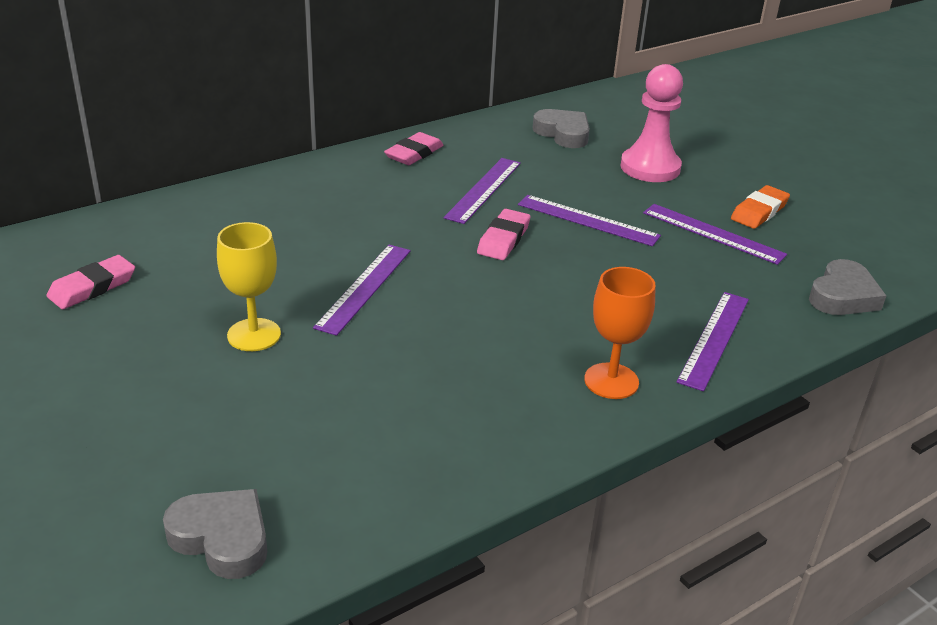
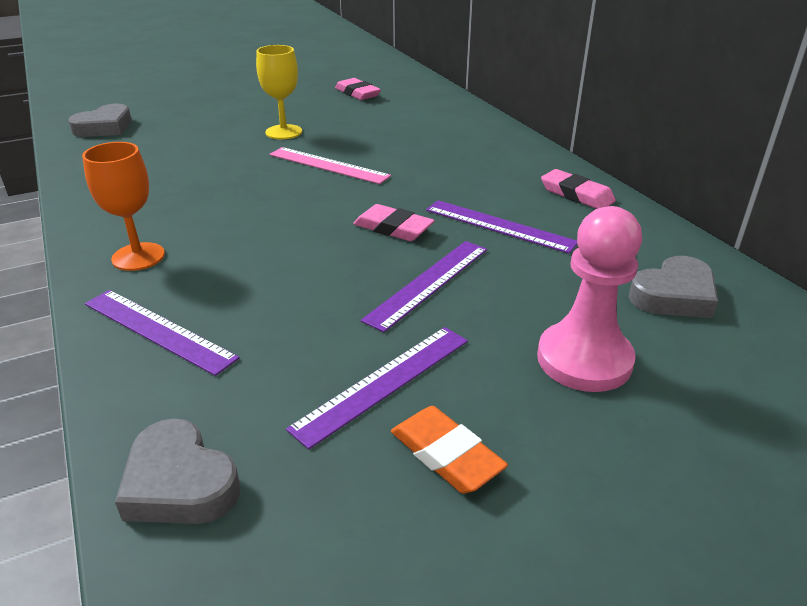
camera: 100 degrees right, 0 degrees up
purple ruler [313,245,411,336] -> pink ruler [269,147,391,184]

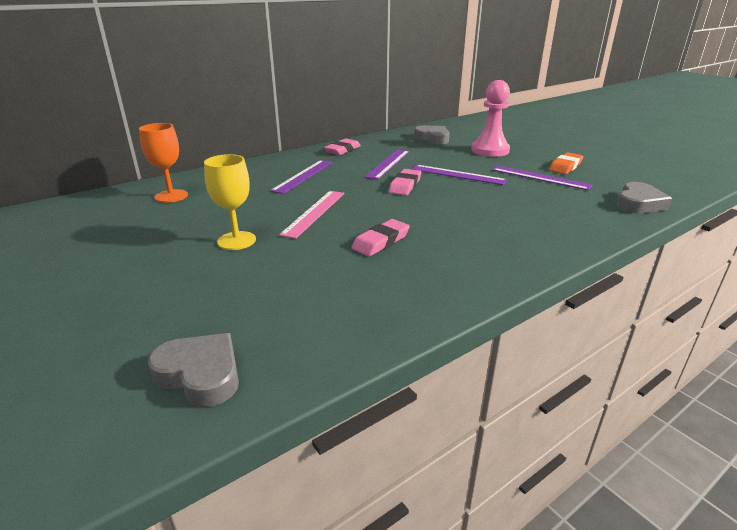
camera: 100 degrees left, 5 degrees down
orange goblet [82,142,165,271] -> orange goblet moved to [139,123,188,203]
purple ruler [85,290,239,376] -> purple ruler moved to [270,160,333,194]
pink eraser [335,78,381,100] -> pink eraser moved to [352,219,410,256]

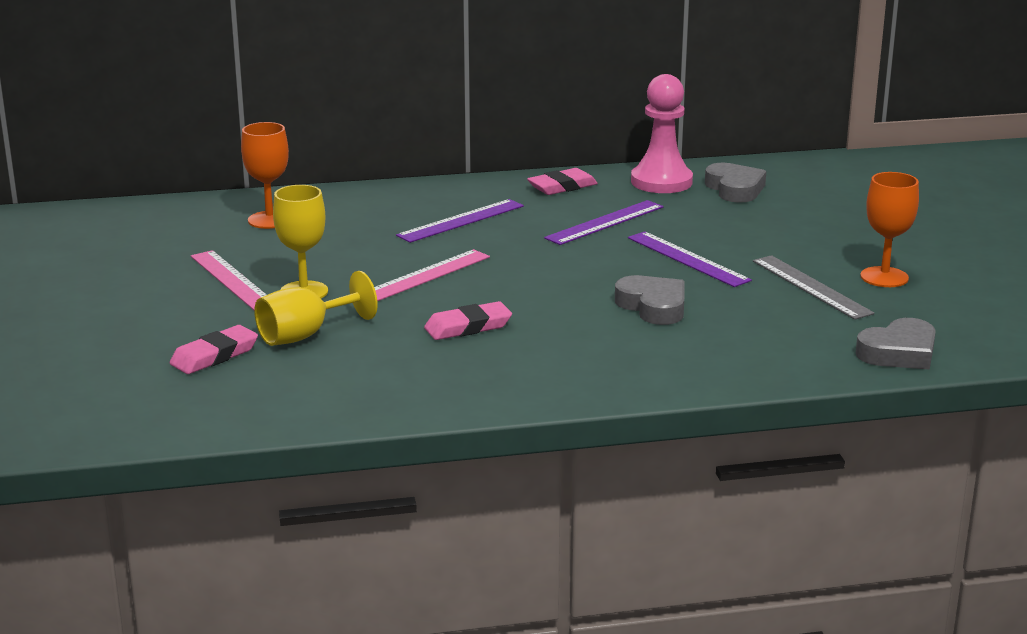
camera: 25 degrees right, 5 degrees down
grey heart [148,333,239,407] -> grey heart moved to [615,275,684,325]
pink eraser [389,169,421,195] -> pink eraser moved to [170,325,258,374]
pink pawn [471,80,510,157] -> pink pawn moved to [631,74,693,193]
purple ruler [492,166,592,190] -> grey ruler [753,255,875,320]
orange eraser [549,152,583,174] -> orange goblet [860,172,919,287]
none -> pink ruler [191,250,267,310]
none -> yellow goblet [254,271,378,346]

